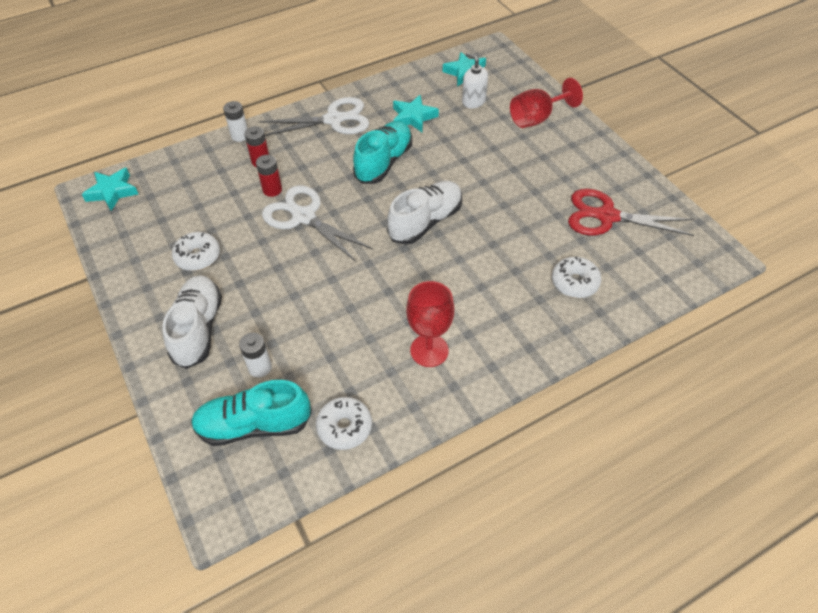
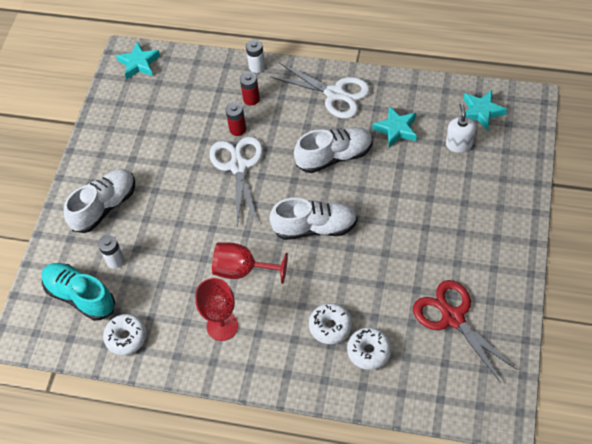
camera: 45 degrees right, 5 degrees up
white donut [172,232,220,271] -> white donut moved to [309,303,352,344]
turquoise shoe [353,121,412,184] -> white shoe [294,127,373,173]
red goblet [510,78,583,128] -> red goblet moved to [212,242,288,284]

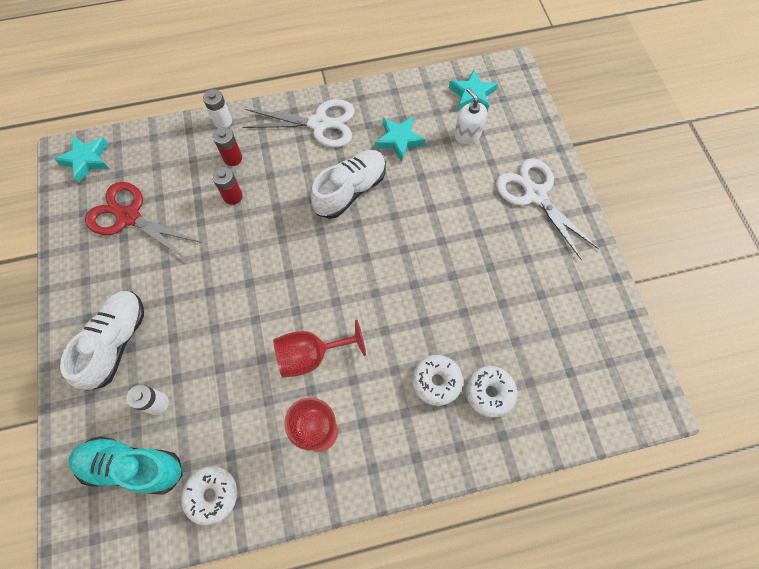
camera: 30 degrees left, 10 degrees up
white scissors [209,136,263,227] -> white scissors moved to [496,158,599,261]
white shoe [269,198,358,240] -> none
red scissors [413,280,518,383] -> red scissors moved to [85,182,202,260]

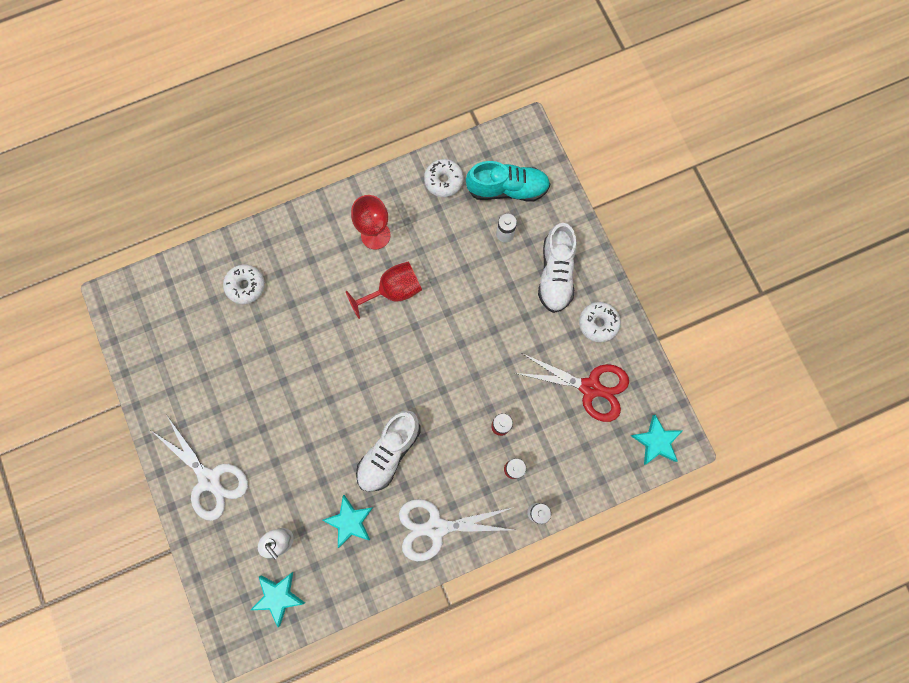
camera: 170 degrees right, 10 degrees up
white donut [412,355,463,406] -> white donut moved to [579,302,621,343]

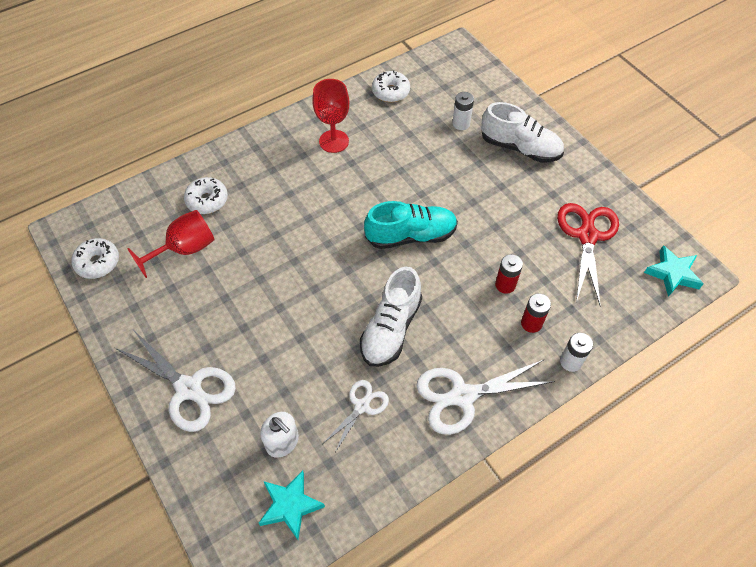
camera: 10 degrees left, 20 degrees down
turquoise star [322,495,373,548] -> white scissors [323,380,389,454]
red goblet [346,261,422,319] -> red goblet moved to [128,210,215,278]
turquoise shoe [466,161,551,201] -> turquoise shoe moved to [364,201,458,249]
red scissors [515,353,629,422] -> red scissors turned 90 degrees counterclockwise [557,203,619,307]
white shoe [538,223,577,313] -> white shoe turned 60 degrees counterclockwise [481,102,564,163]
white donut [579,302,621,343] -> white donut moved to [71,238,119,279]

